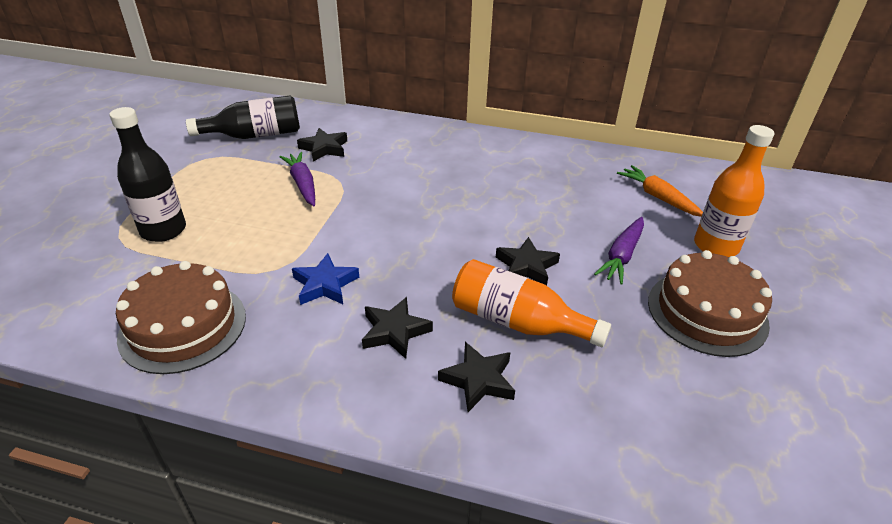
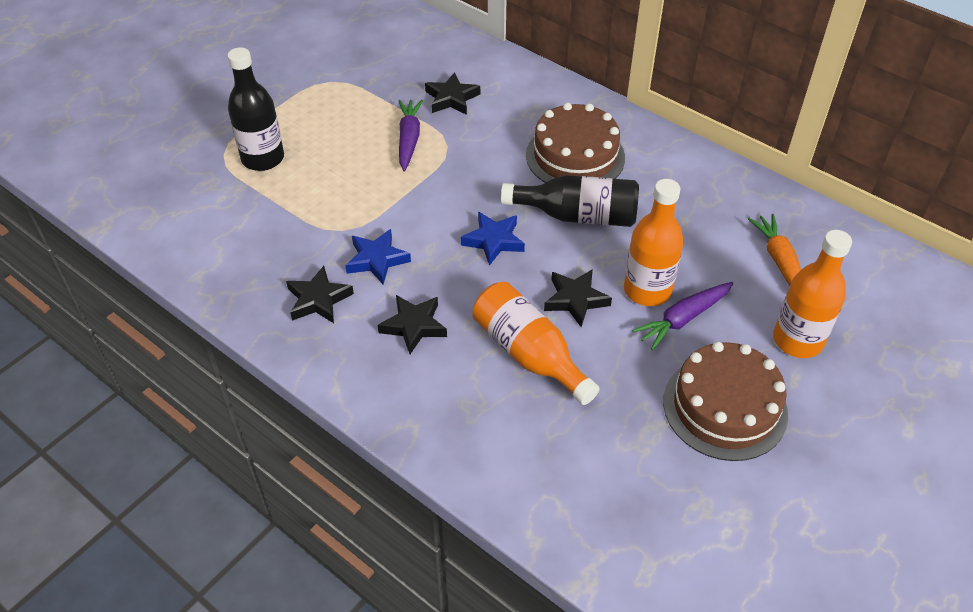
camera: 25 degrees right, 10 degrees up
brown cake [116,261,246,374] -> brown cake moved to [526,103,625,183]
black bottle [186,96,300,139] -> black bottle moved to [501,175,639,227]
black star [438,342,515,412] -> black star moved to [286,266,354,323]
none -> blue star [461,212,525,266]
none -> orange bottle [624,179,684,306]

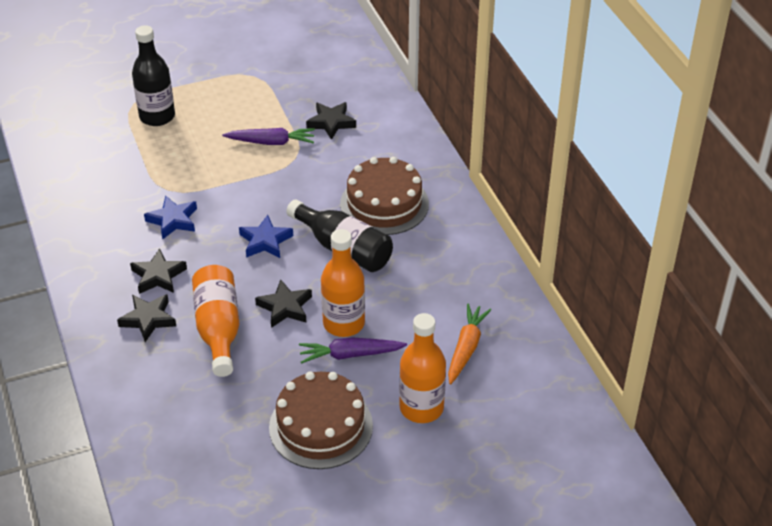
camera: 30 degrees right, 5 degrees down
black star [286,266,354,323] -> black star moved to [117,294,176,342]
purple carrot [398,100,423,171] -> purple carrot turned 60 degrees clockwise [222,128,315,145]

